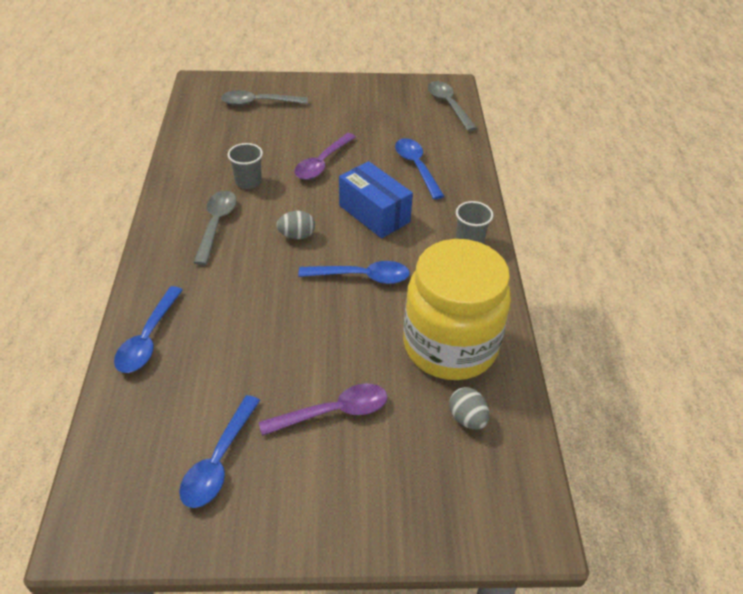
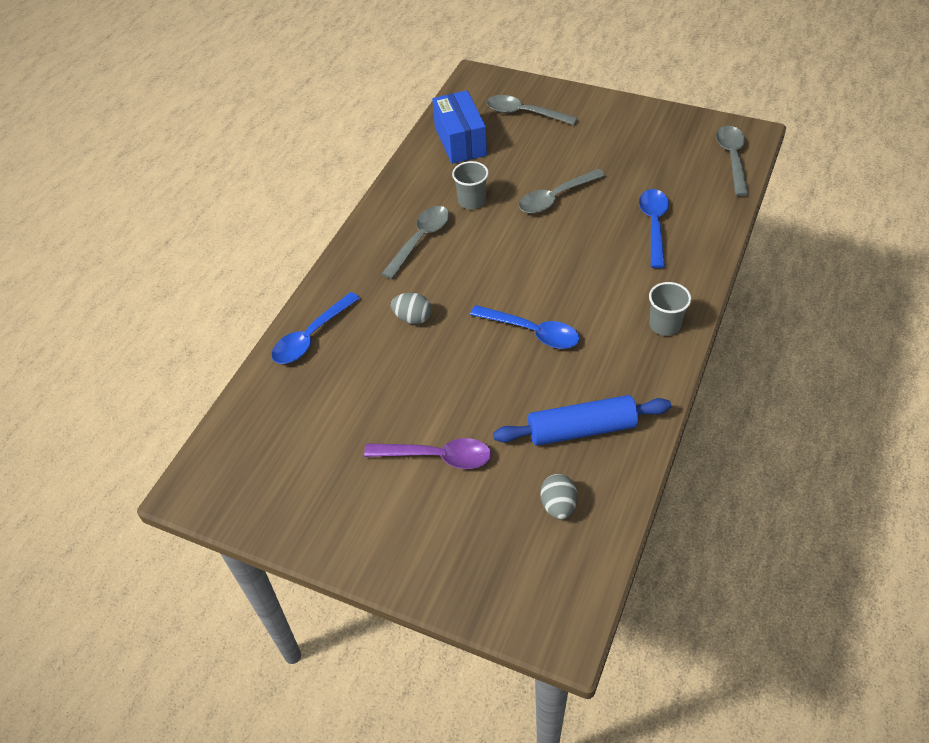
camera: 30 degrees right, 5 degrees up
blue spoon [179,395,260,508] -> none
grey egg [276,211,315,239] -> grey egg moved to [391,292,432,324]
purple spoon [294,133,356,180] -> grey spoon [519,169,606,213]
blue box [339,161,413,238] -> blue box moved to [432,91,487,164]
yellow jar [403,239,511,380] -> blue rolling pin [493,395,671,446]

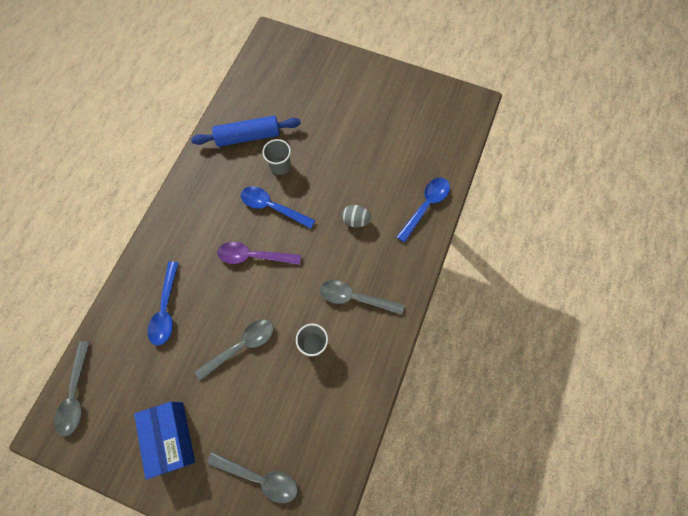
camera: 175 degrees right, 20 degrees up
purple spoon [364,438,492,469] -> purple spoon moved to [217,242,301,265]
grey spoon [382,206,450,279] -> grey spoon turned 75 degrees clockwise [320,280,404,315]
blue box [432,91,487,164] -> blue box moved to [134,402,195,480]
grey egg [540,474,577,519] -> none
grey cup [649,282,691,336] -> grey cup moved to [262,139,291,175]

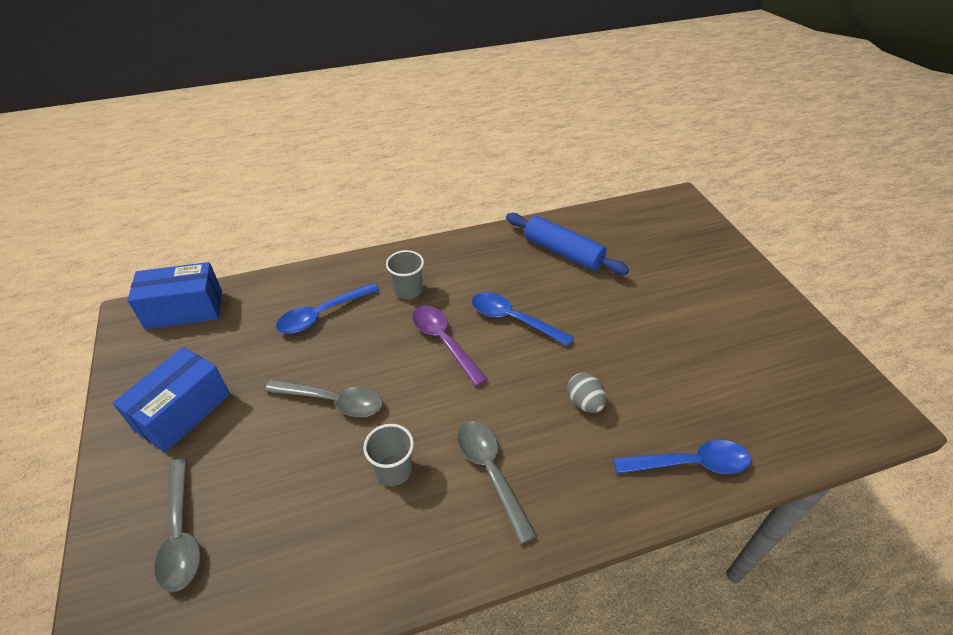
camera: 50 degrees right, 25 degrees down
grey spoon [54,341,90,436] -> blue box [127,262,222,329]
blue spoon [240,186,315,229] -> blue spoon turned 45 degrees counterclockwise [472,292,574,346]
grey cup [262,139,291,175] -> grey cup moved to [386,250,424,299]

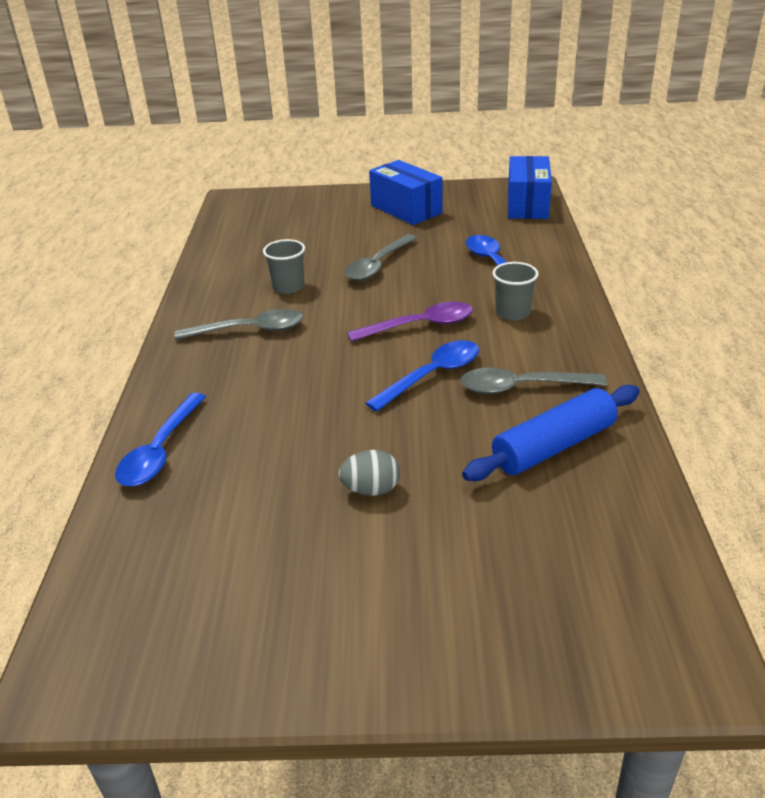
camera: 110 degrees right, 10 degrees down
grey spoon [154,458,201,592] -> grey spoon moved to [461,368,607,394]
grey egg [567,373,606,413] -> grey egg moved to [338,450,400,496]

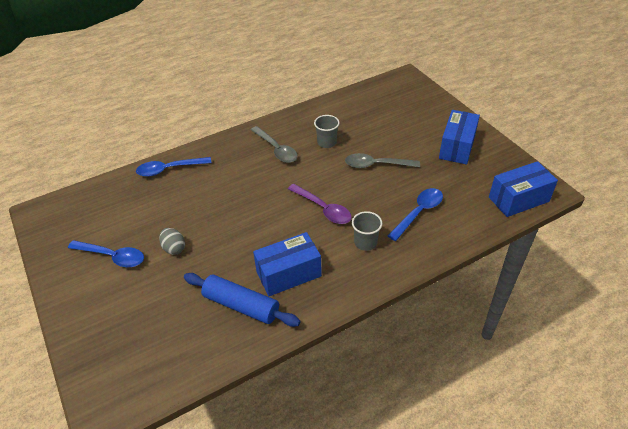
camera: 60 degrees right, 10 degrees up
blue spoon [366,340,479,412] -> blue spoon moved to [68,240,144,267]
grey spoon [461,368,607,394] -> blue box [253,232,322,296]

